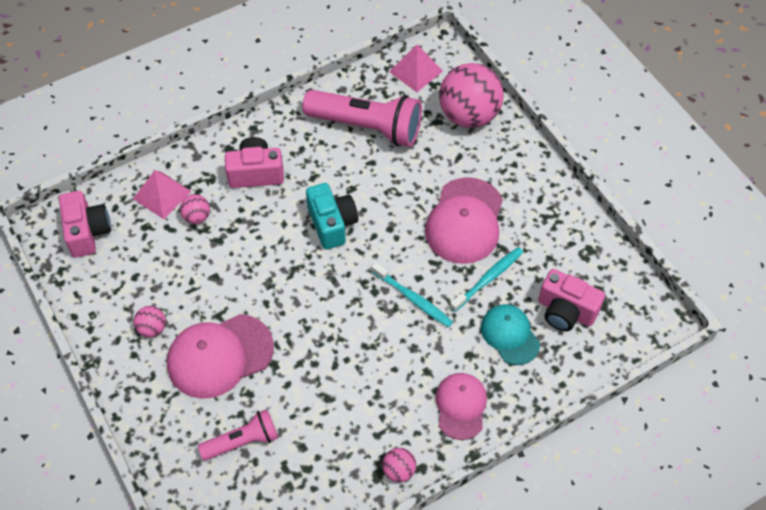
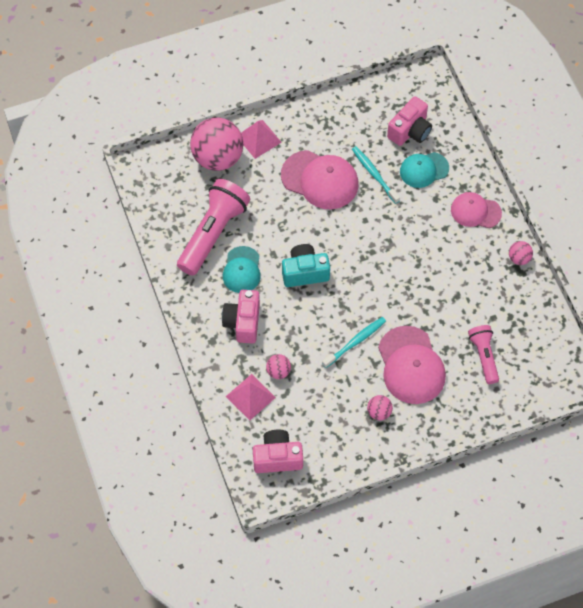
camera: 80 degrees left, 5 degrees up
turquoise toothbrush [371,262,453,328] -> turquoise toothbrush moved to [322,317,386,368]
pink pyramid [389,45,443,92] -> pink pyramid moved to [241,120,282,159]
none -> turquoise cap [223,246,261,293]

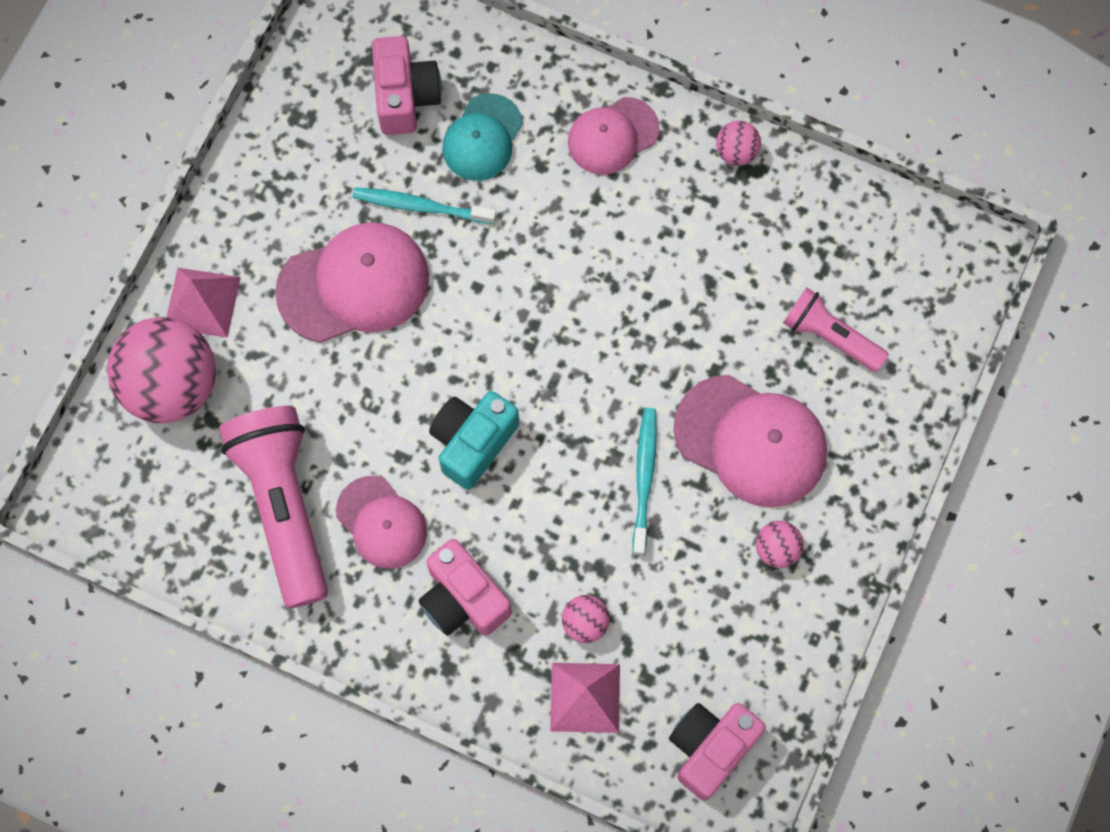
camera: 45 degrees left, 10 degrees up
turquoise cap [223,246,261,293] -> pink cap [336,476,427,569]

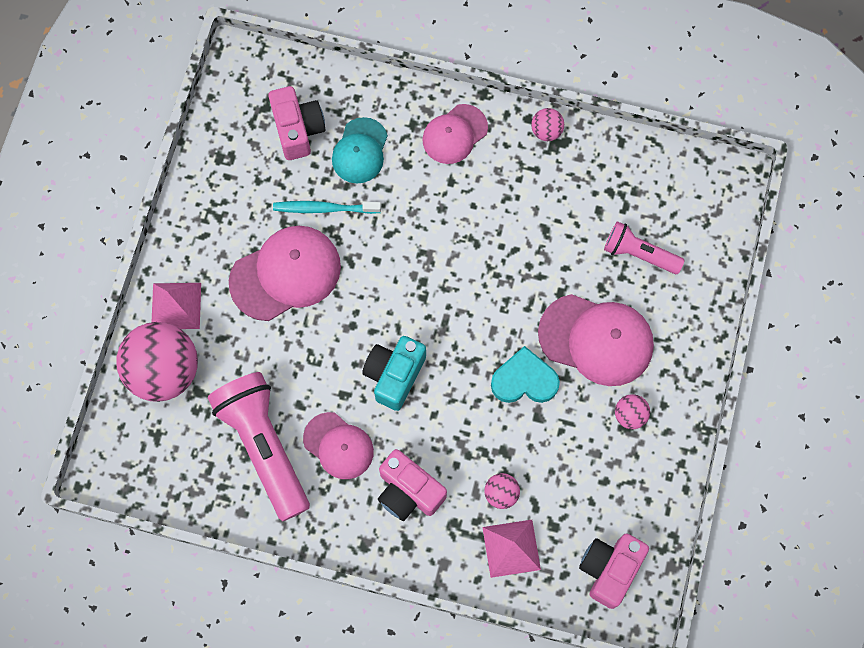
camera: 10 degrees left, 0 degrees up
turquoise toothbrush [632,408,657,556] -> turquoise heart [491,346,560,403]

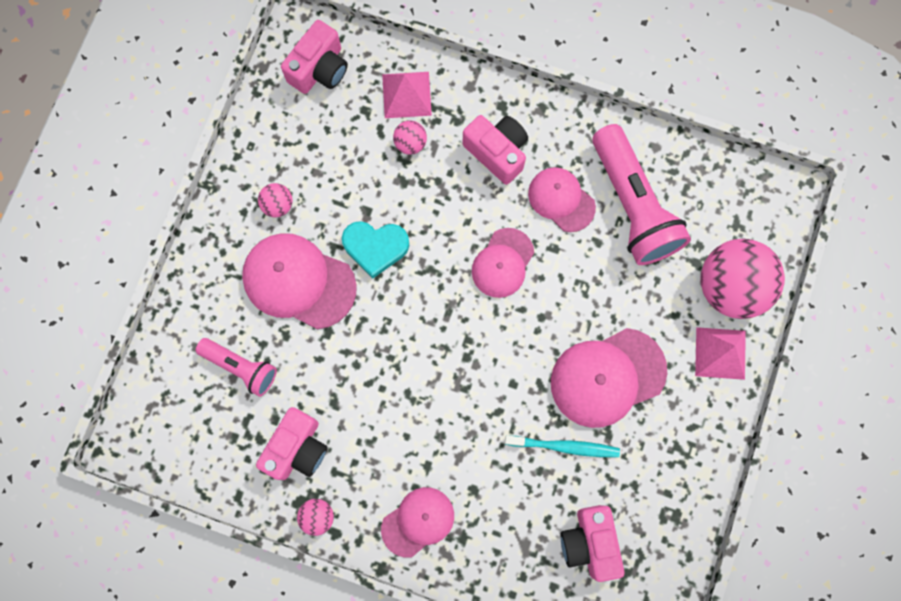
camera: 175 degrees left, 5 degrees up
turquoise cap [332,117,388,183] -> none
turquoise camera [362,336,426,411] -> pink cap [472,228,534,298]
none -> pink camera [256,407,328,480]

